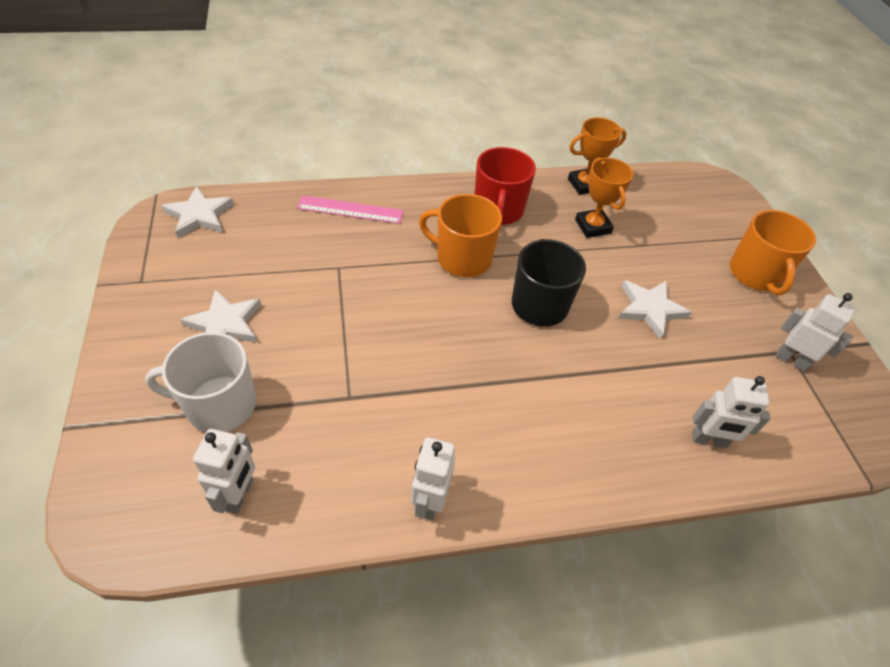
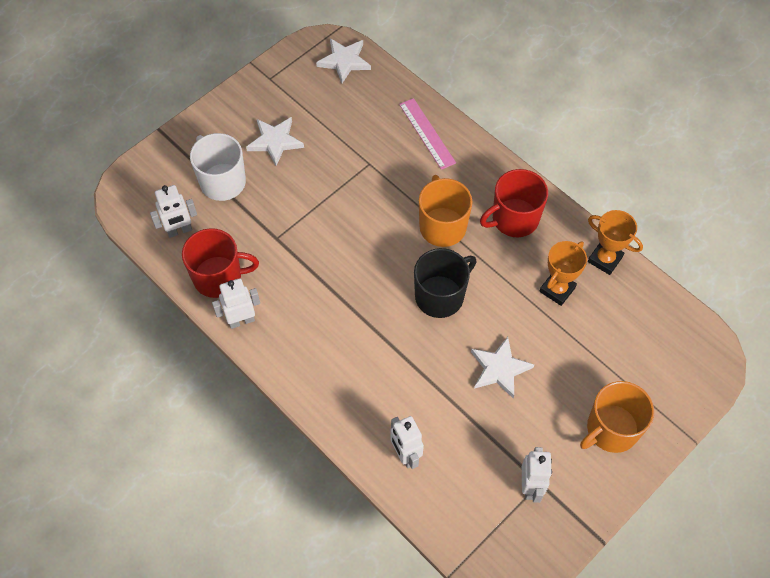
camera: 60 degrees right, 10 degrees up
none -> red mug [182,228,259,298]

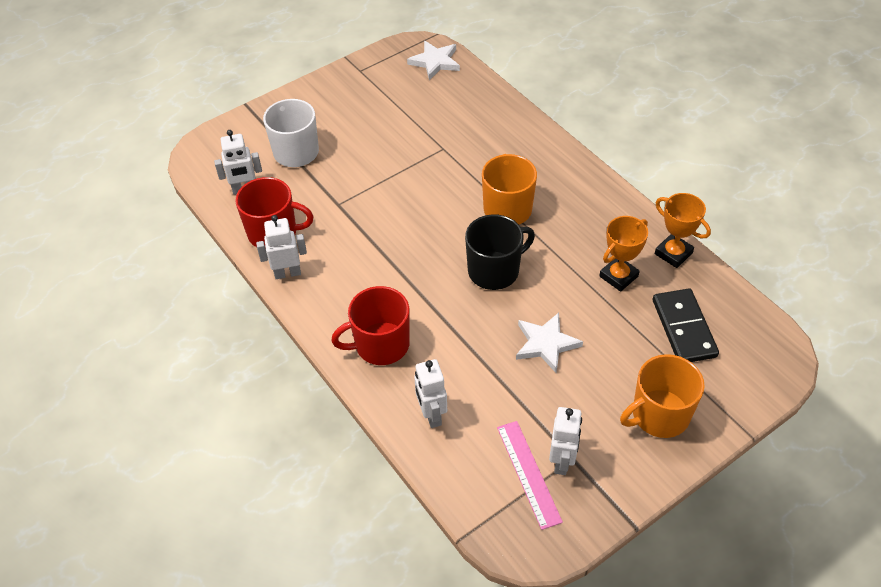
camera: 10 degrees right, 10 degrees down
white star [246,117,304,166] -> none
pink ruler [399,98,456,170] -> pink ruler moved to [497,421,563,530]
red mug [480,169,548,237] -> red mug moved to [331,286,410,365]
none -> black domino [653,288,719,362]

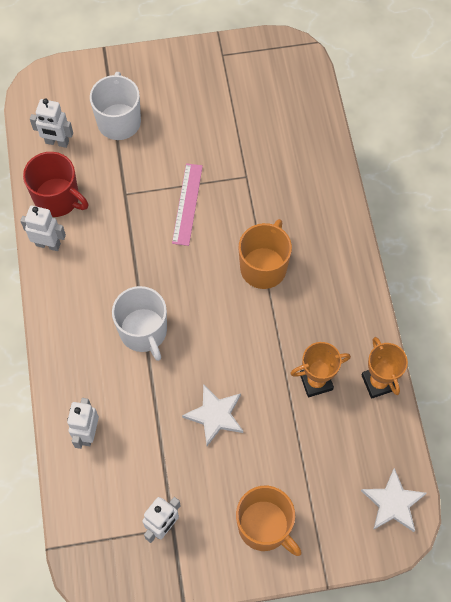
camera: 25 degrees right, 15 degrees up
red mug [331,286,410,365] -> none
white star [407,41,460,80] -> white star moved to [361,468,427,532]
black mug [465,214,535,290] -> none
pink ruler [497,421,563,530] -> pink ruler moved to [172,163,203,246]
orange mug [620,354,705,438] -> orange mug turned 135 degrees counterclockwise [236,486,302,556]
black domino [653,288,719,362] -> none
none -> white mug [112,286,167,361]

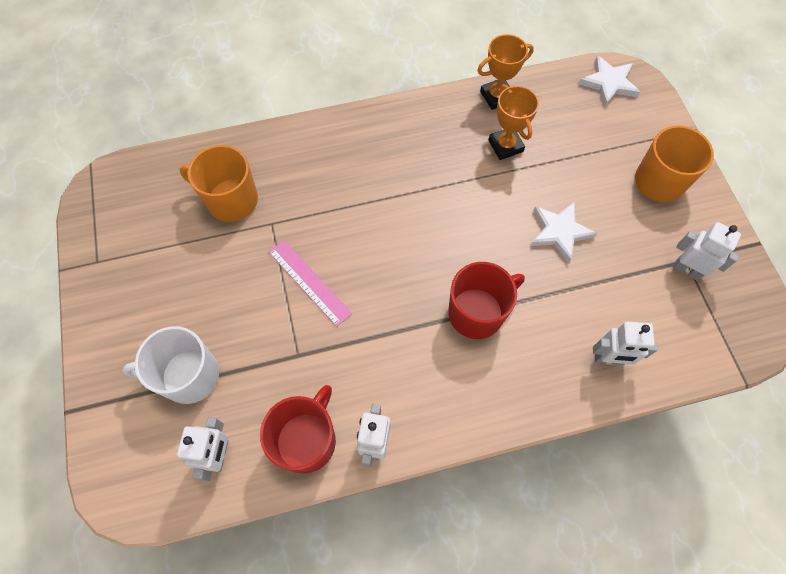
camera: 95 degrees left, 0 degrees up
white mug [112,286,167,361] -> red mug [449,262,525,339]
pink ruler [172,163,203,246] -> pink ruler turned 45 degrees clockwise [269,240,352,327]
orange mug [238,219,292,289] -> orange mug moved to [180,145,258,222]

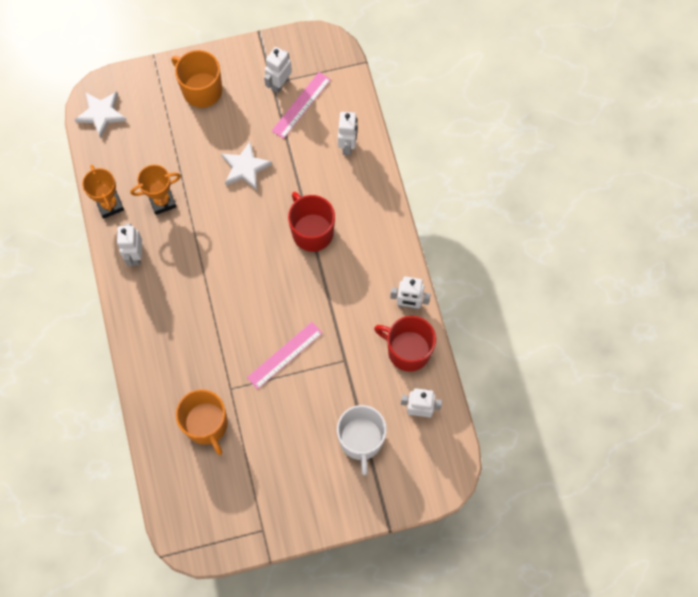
camera: 90 degrees left, 5 degrees up
orange mug [180,145,258,222] -> orange mug turned 45 degrees counterclockwise [176,389,228,455]
none -> white robot [117,223,142,266]
none -> pink ruler [272,72,331,139]

